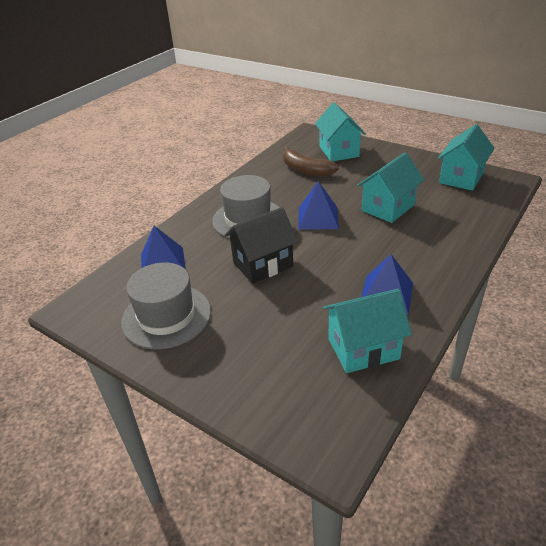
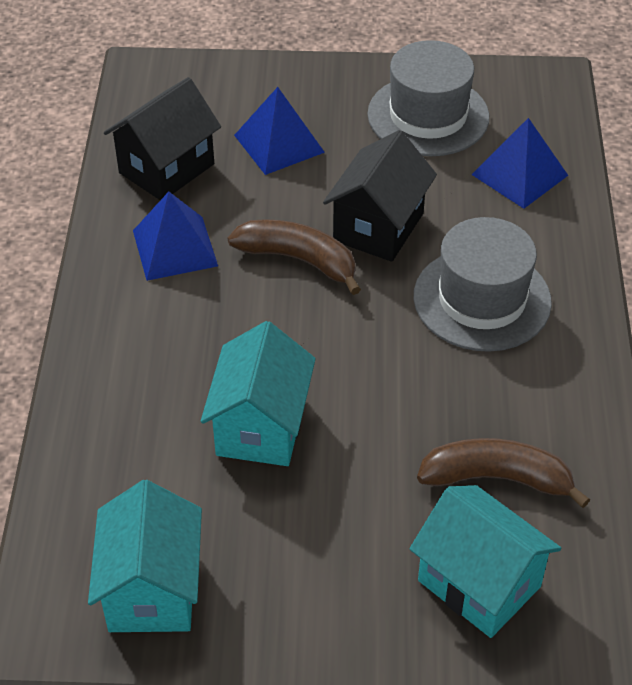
camera: 145 degrees right, 10 degrees up
blue pyramid [298,181,339,230] -> blue pyramid moved to [234,87,325,175]
turquoise house [323,289,412,373] -> black house [104,77,221,200]
none -> brown banana [228,219,361,295]

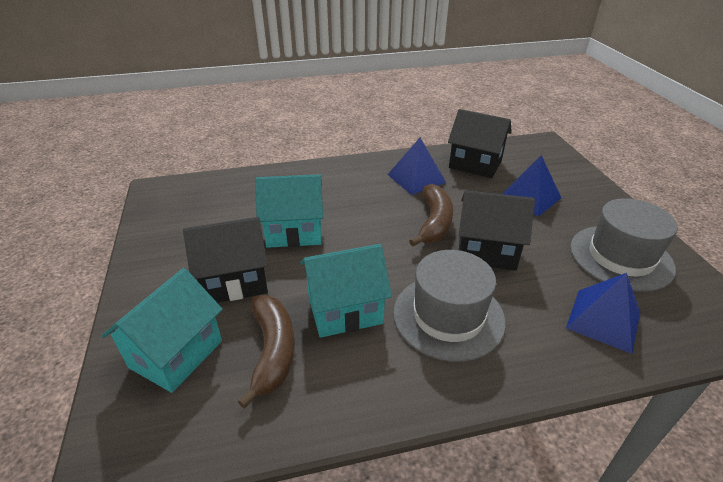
camera: 75 degrees right, 10 degrees down
turquoise house [88,480,202,632] -> turquoise house moved to [300,244,392,338]
none -> black house [183,217,268,303]

